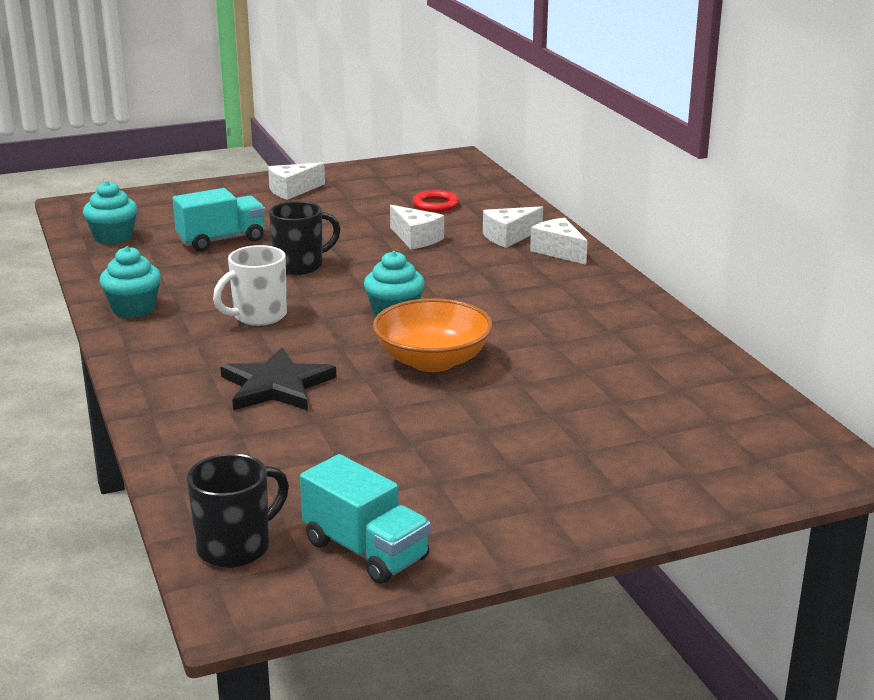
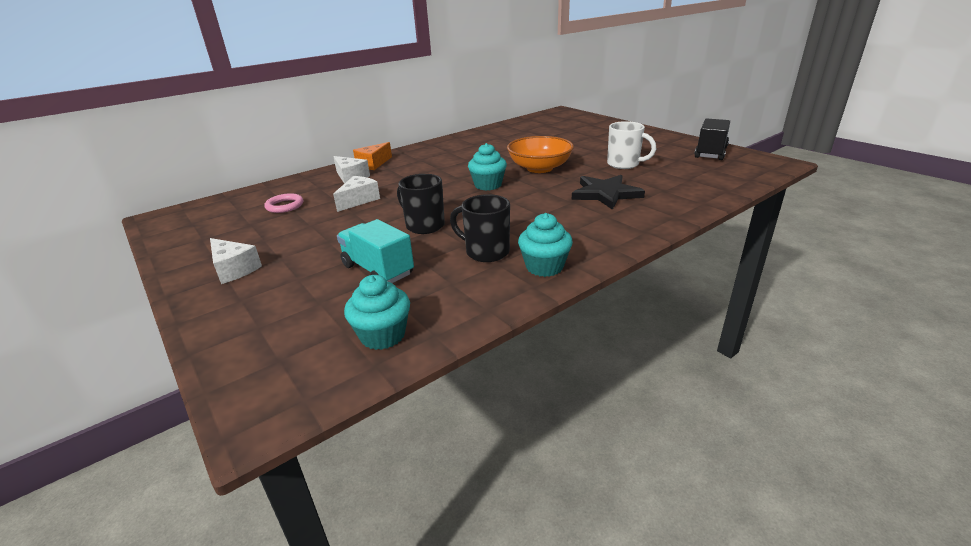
camera: 105 degrees left, 5 degrees up
black mug [187,454,289,568] -> black mug moved to [450,194,510,262]
white mug [213,245,287,326] -> white mug moved to [607,121,656,169]
turquoise truck [300,454,431,584] -> black truck [694,119,730,160]
red ring [413,190,459,212] -> pink ring [264,193,303,213]
white cheese [530,218,588,265] -> orange cheese [353,142,392,170]

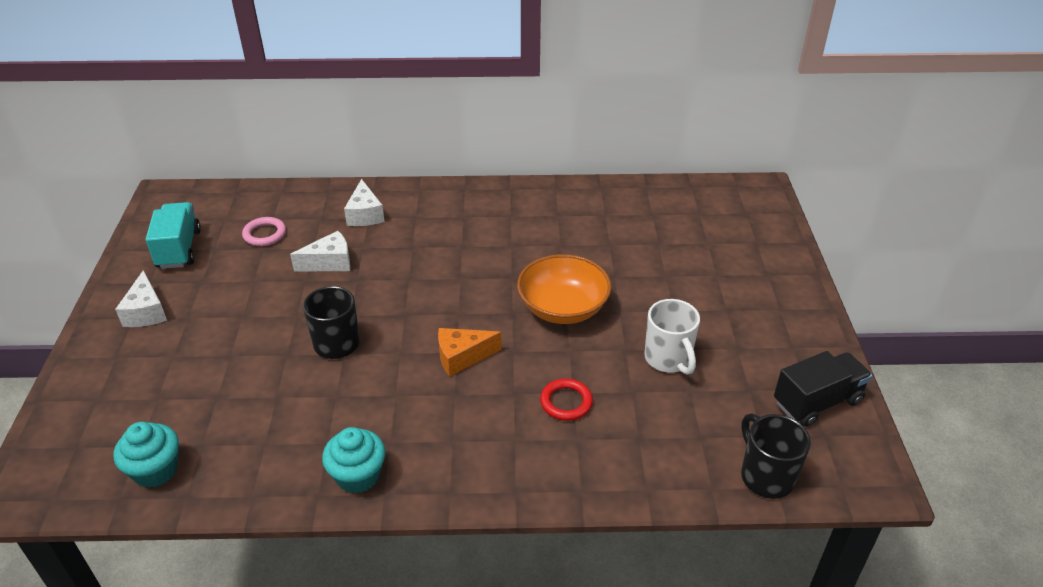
camera: 35 degrees right, 10 degrees up
turquoise truck [337,219,414,283] -> turquoise truck moved to [146,202,201,269]
orange cheese [353,142,392,170] -> orange cheese moved to [438,328,501,377]
black mug [450,194,510,262] -> black mug moved to [741,413,811,499]
turquoise cupcake [468,143,507,190] -> none
black star [572,175,645,210] -> red ring [540,379,593,421]

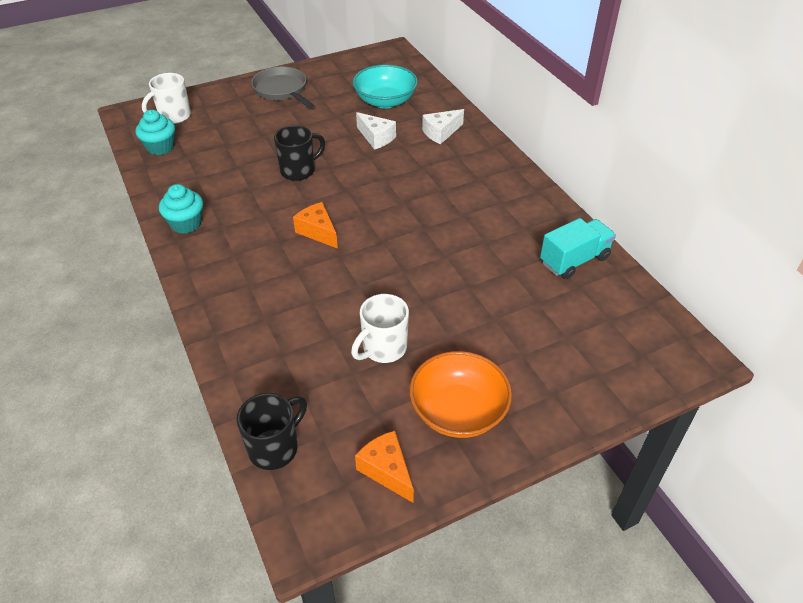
camera: 65 degrees right, 5 degrees up
white cheese [115,270,167,327] -> grey pan [251,67,315,109]
turquoise truck [146,202,201,269] -> turquoise truck moved to [540,218,616,279]
pink ring [242,217,286,246] -> turquoise bowl [353,65,418,108]
orange bowl [517,254,611,324] -> orange bowl moved to [409,351,512,438]
red ring [540,379,593,421] -> none
black truck [774,351,872,427] -> orange cheese [355,431,414,503]
none -> white mug [142,73,191,124]

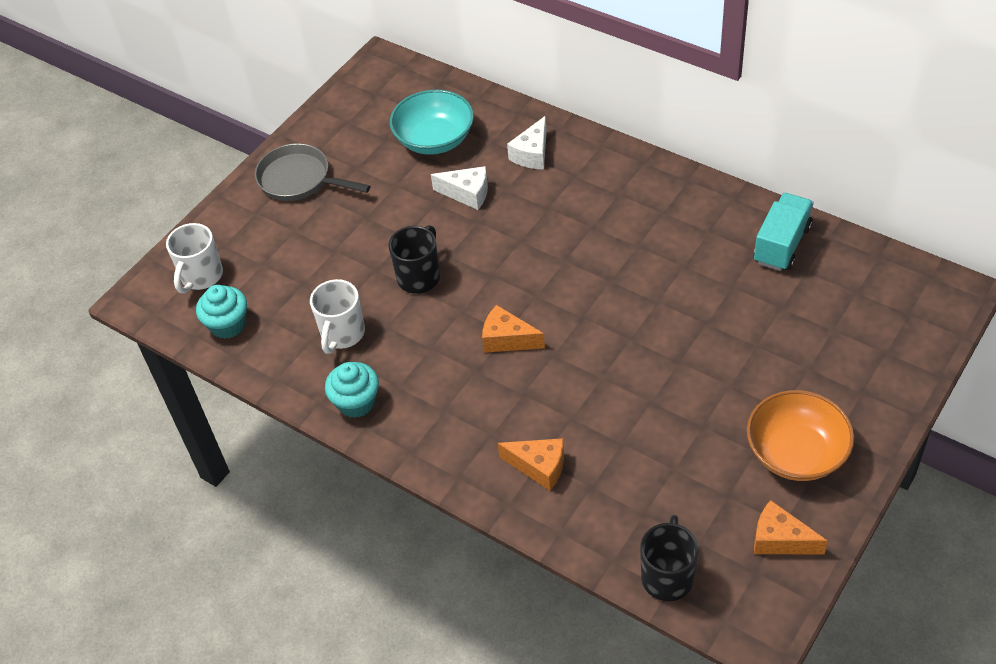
camera: 25 degrees left, 5 degrees up
white mug [351,294,409,363] -> white mug moved to [310,279,365,354]
none -> orange cheese [498,438,564,491]

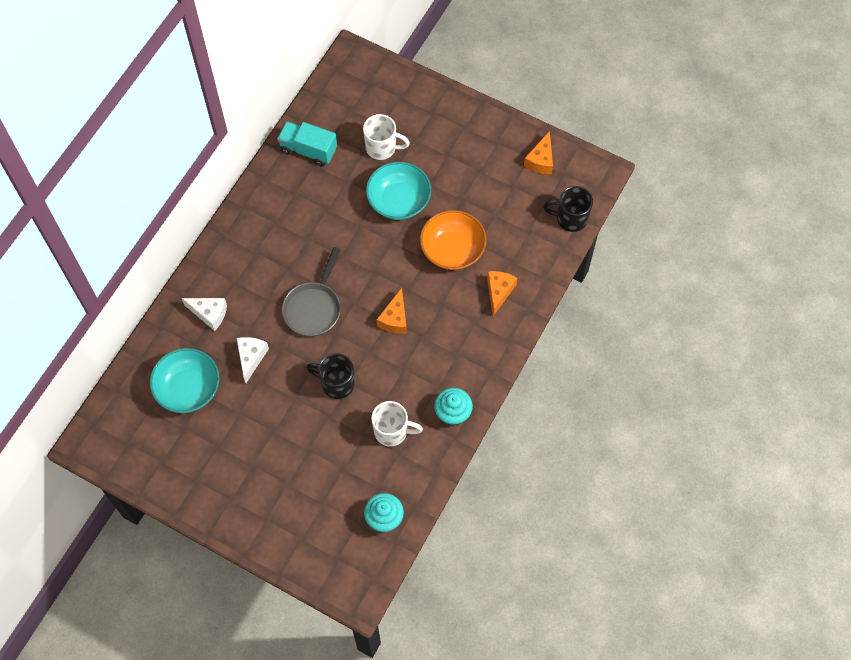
camera: 100 degrees left, 15 degrees up
white mug [166,223,223,294] -> white mug moved to [363,114,410,160]
grey pan [255,143,371,201] -> grey pan moved to [282,247,341,337]
orange bowl [747,390,854,481] -> orange bowl moved to [420,210,486,270]
none -> turquoise bowl [366,162,431,220]

